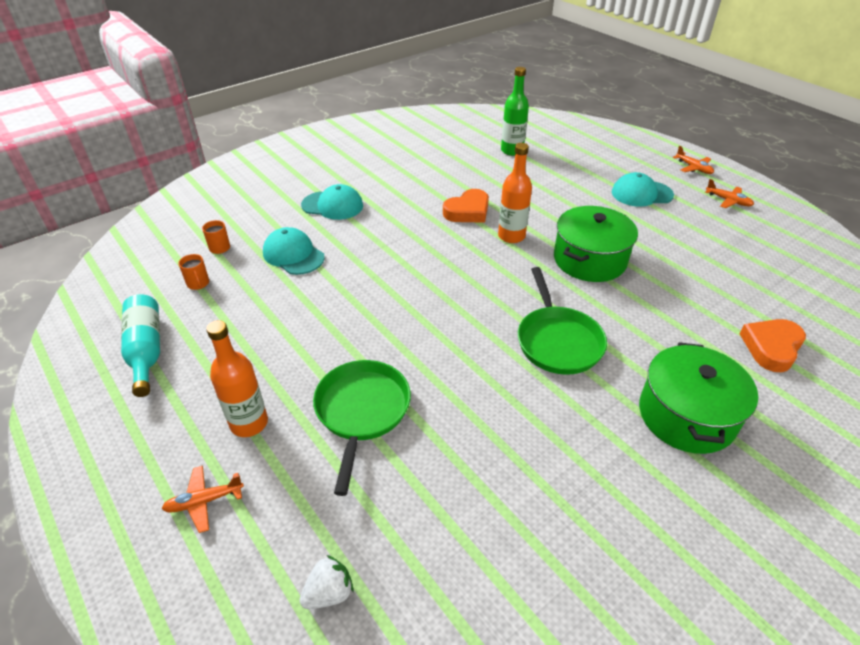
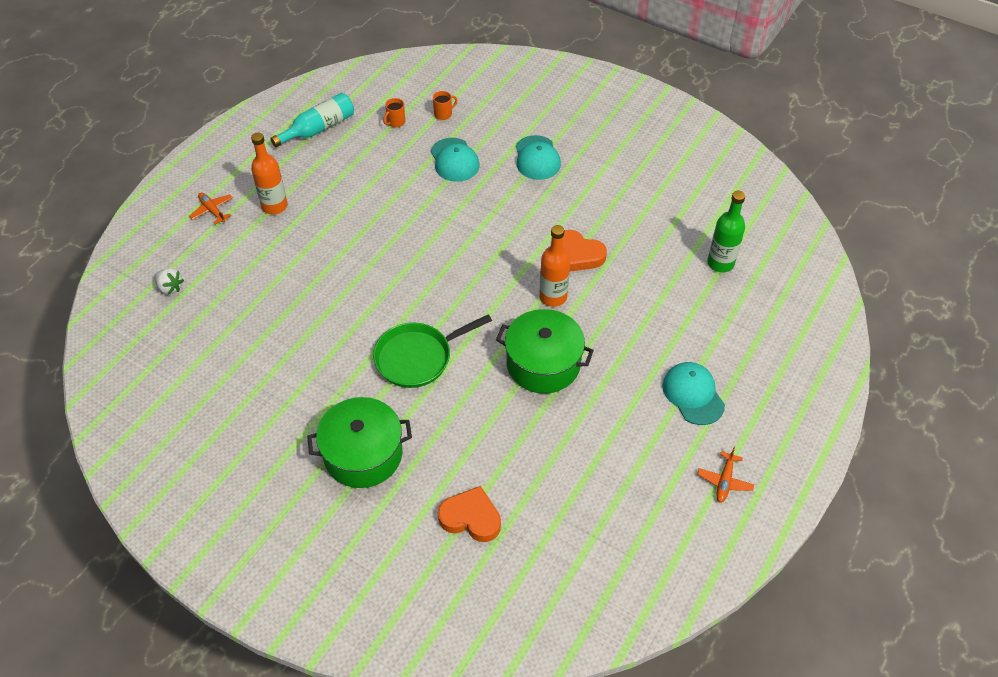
camera: 70 degrees right, 10 degrees up
turquoise cap [263,227,325,275] -> turquoise cap turned 135 degrees clockwise [431,138,480,182]
green pan [313,360,411,496] -> none
orange plane [673,146,714,174] -> none

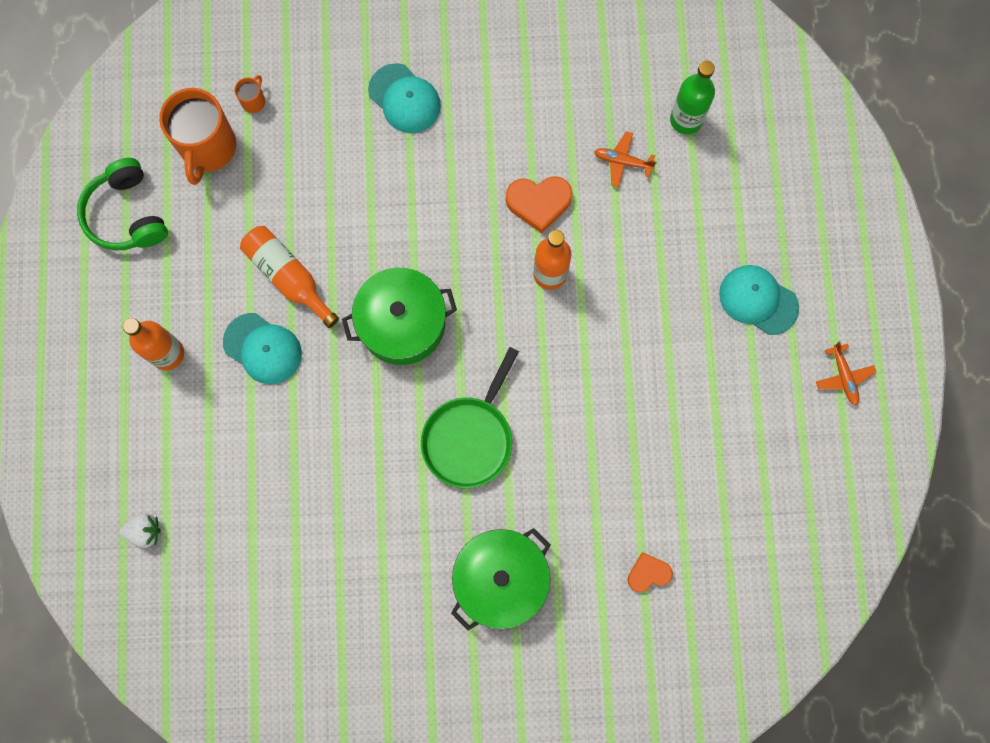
camera: 35 degrees left, 25 degrees up
orange plane [189,193,233,225] -> orange plane moved to [594,131,656,188]
turquoise bottle [270,93,354,147] -> green headphones [77,158,168,250]
orange mug [383,98,405,127] -> orange mug [159,88,236,185], size x2.34
turquoise cap [431,138,480,182] -> turquoise cap moved to [223,313,302,384]
orange heart [438,486,501,542] -> orange heart [628,552,673,592], size x0.64
green pot [496,309,594,394] -> green pot moved to [342,268,457,365]
none -> orange bottle [240,226,339,328]

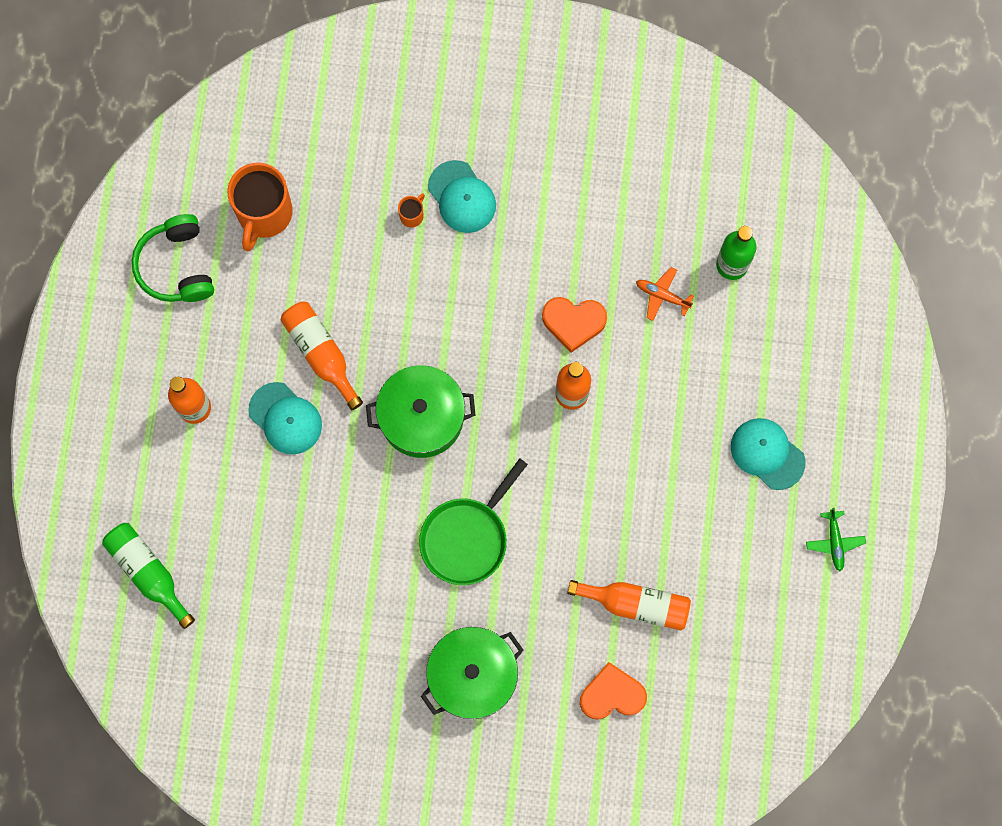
camera: 10 degrees right, 0 degrees up
white strawberry [120,513,161,548] -> green bottle [102,523,195,629]
orange mug [234,75,265,113] -> orange mug moved to [398,193,425,228]
orange heart [628,552,673,592] -> orange heart [580,662,647,720], size x1.56
orange plane [816,342,876,406] -> green plane [806,508,866,571]
none -> orange bottle [567,580,691,630]

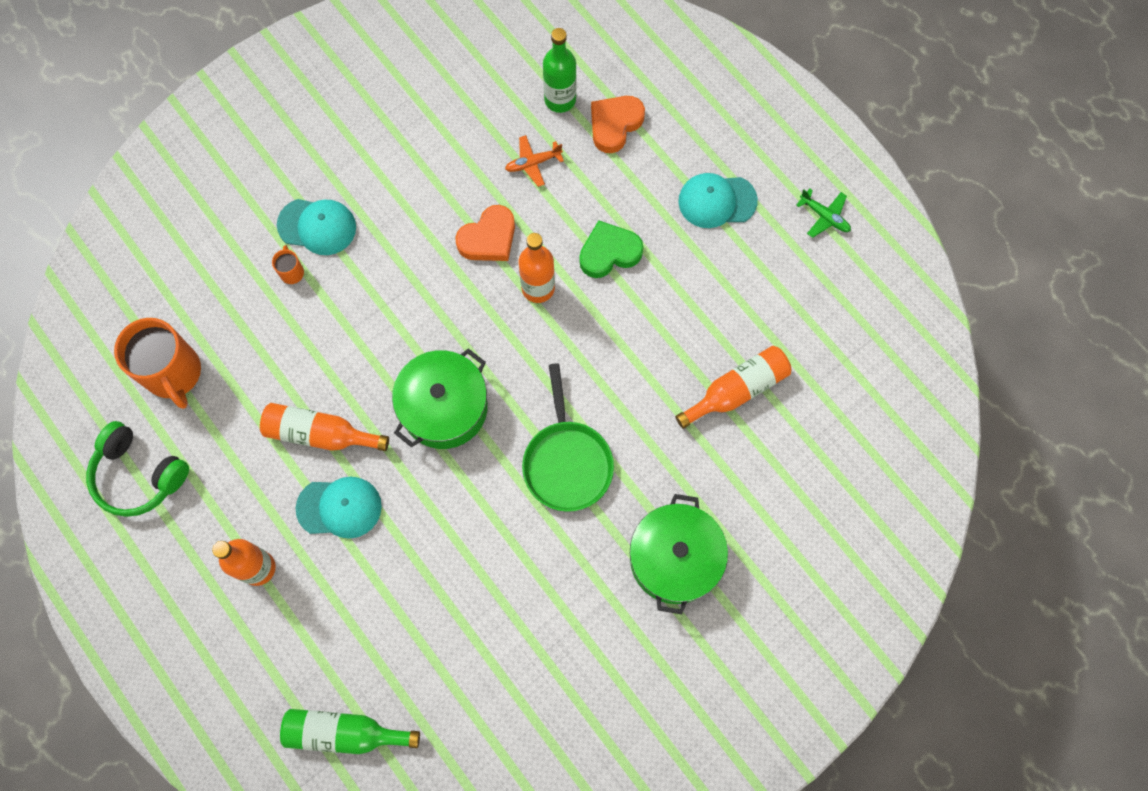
camera: 45 degrees left, 5 degrees down
orange heart [580,662,647,720] -> orange heart moved to [591,96,645,153]
none -> green heart [579,220,644,278]

